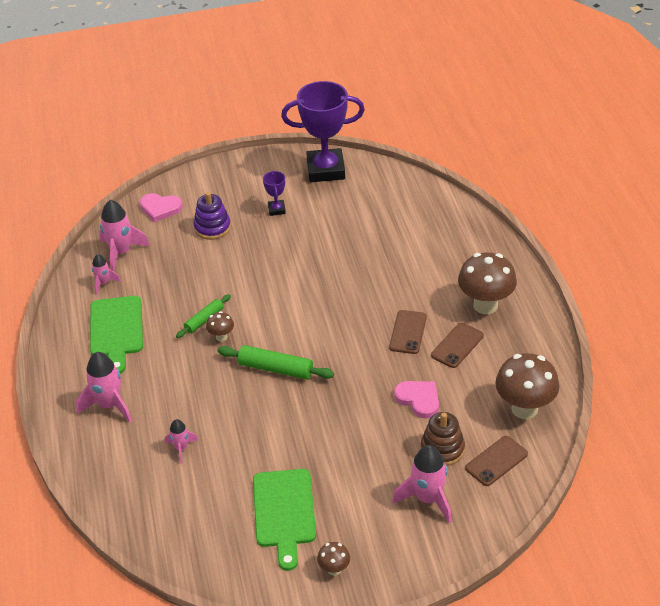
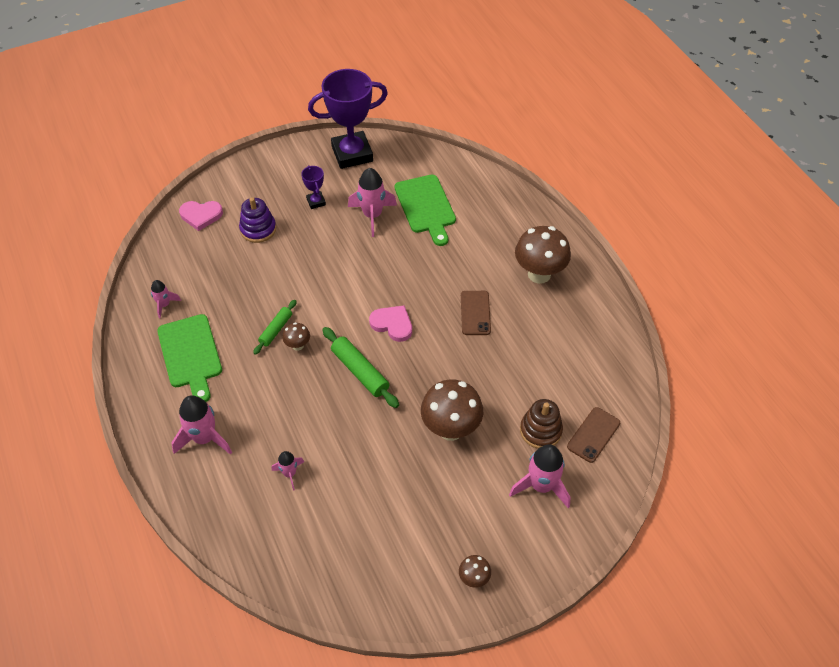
camera: 15 degrees left, 10 degrees up
pink rocket [99,200,150,272] -> pink rocket moved to [348,168,397,237]
green rolling pin [218,345,334,380] -> green rolling pin turned 45 degrees clockwise [322,327,399,408]
green cutting board [253,469,316,571] -> green cutting board moved to [395,175,456,246]
pink heart [394,381,439,419] -> pink heart moved to [369,305,412,342]
brown phone [431,323,484,368] -> none
brown mushroom [495,353,559,419] -> brown mushroom moved to [421,379,483,441]

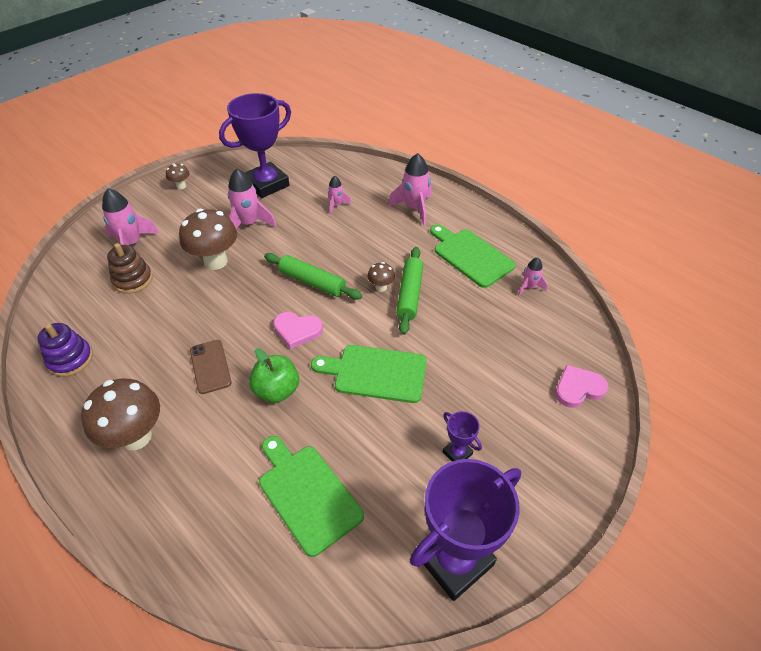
camera: 160 degrees right, 5 degrees down
purple stacking toy [239,197,276,243] -> purple stacking toy moved to [38,323,93,377]
green rolling pin [253,300,297,355] -> green rolling pin [396,247,423,335], size x1.57
pink rocket [348,168,397,237] -> pink rocket moved to [228,169,276,229]
brown phone [567,407,620,463] -> none
none -> purple trophy [219,93,291,198]
none -> green apple [249,348,299,403]
none -> green cutting board [311,345,427,403]

